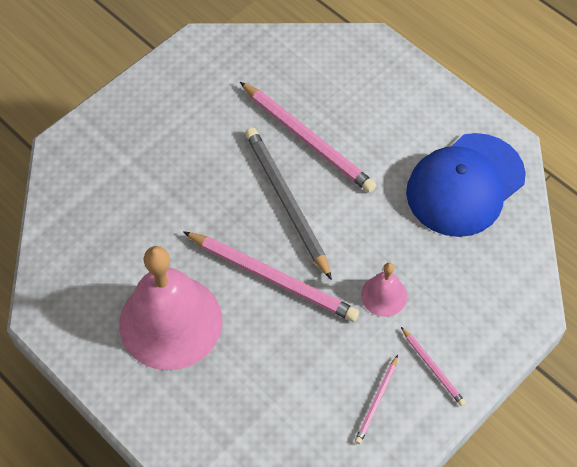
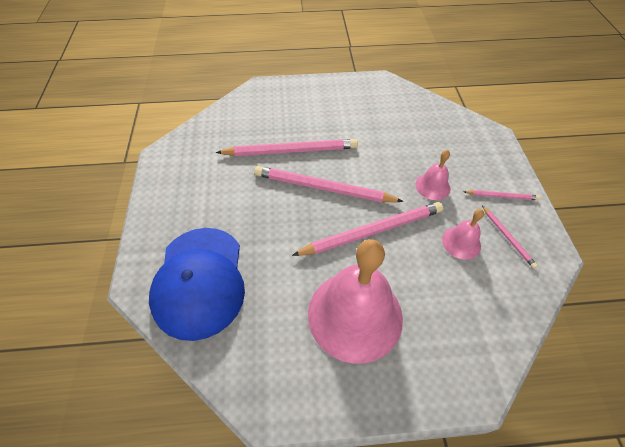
camera: 50 degrees left, 5 degrees down
grey pencil [245,127,332,280] -> pink pencil [254,166,404,202]
blue cap [406,133,526,237] -> blue cap moved to [149,228,245,341]
none -> pink bell [442,209,484,260]

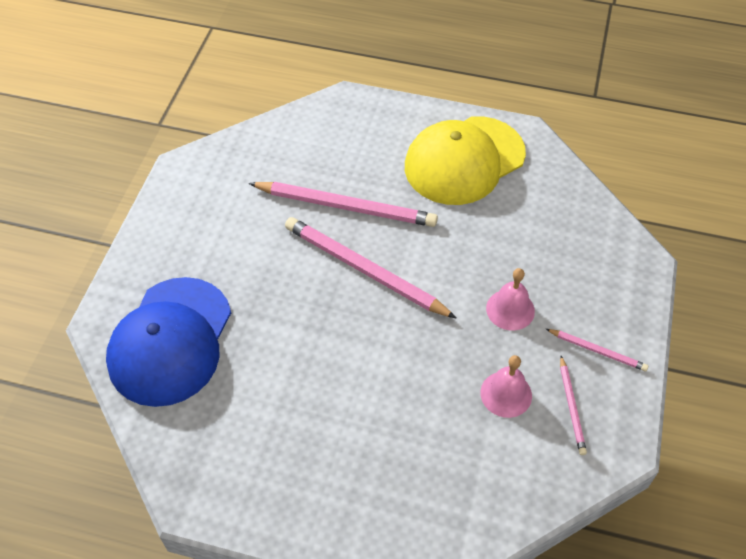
camera: 20 degrees right, 0 degrees up
pink pencil [292,202,443,256] -> none
pink bell [308,239,403,364] -> none
none -> yellow cap [405,116,526,205]

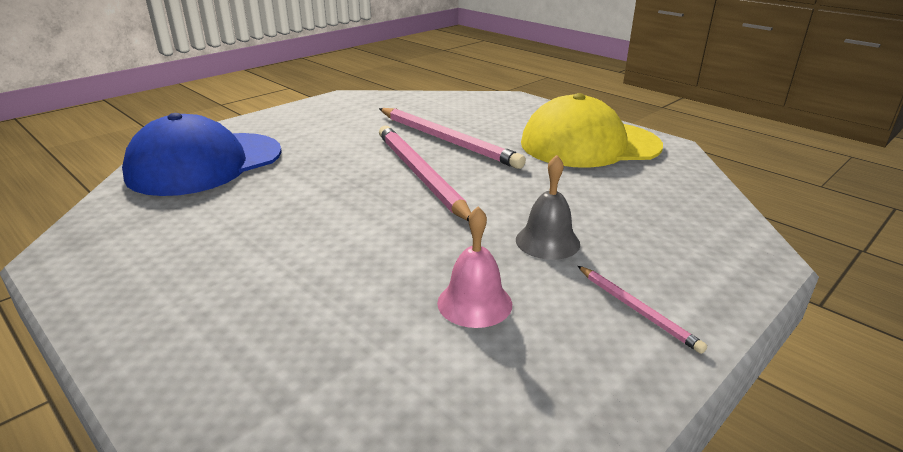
camera: 30 degrees right, 25 degrees down
pink bell [486,268,535,331] -> grey bell [516,155,580,260]
pink pencil [560,356,587,455] -> none

